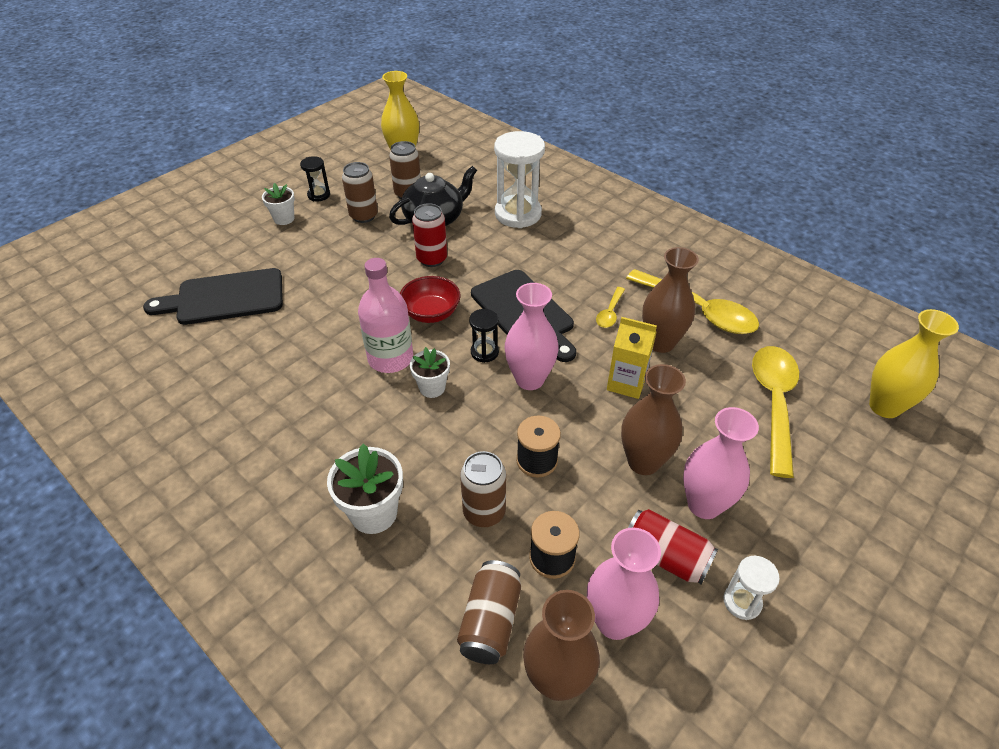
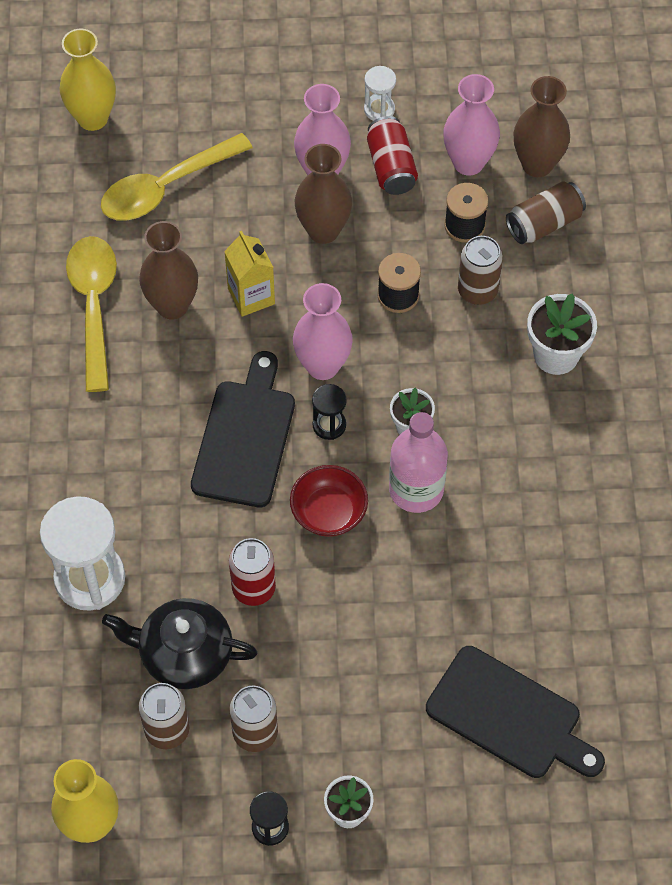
camera: 135 degrees left, 15 degrees up
yellow spoon [596,287,625,328] -> none

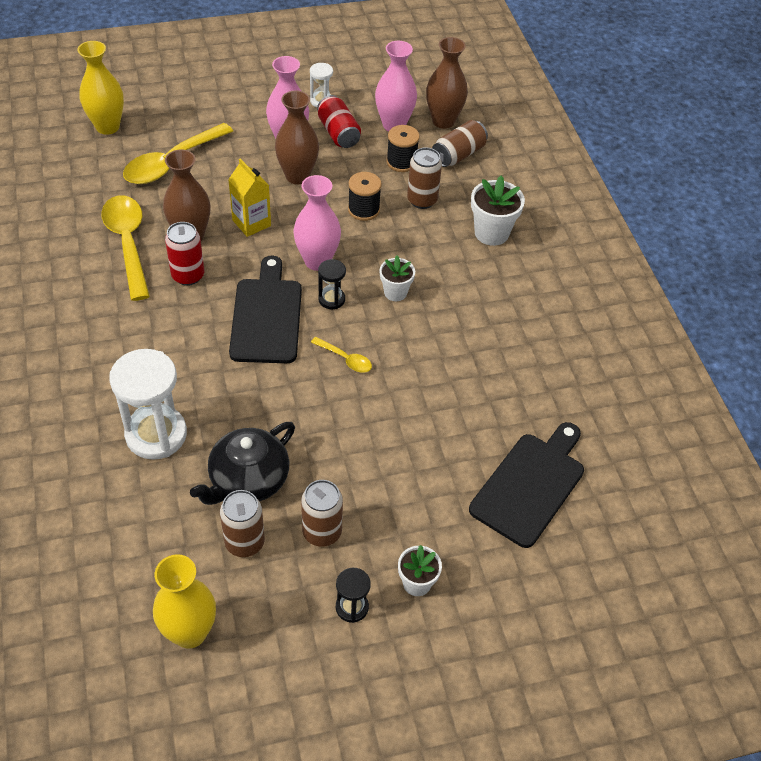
camera: 15 degrees left, 10 degrees down
black teapot [102,598,258,689] -> black teapot turned 45 degrees counterclockwise [190,422,295,505]
red can [229,538,276,606] -> red can moved to [165,222,204,286]
red bowl [290,465,368,537] -> yellow spoon [311,337,372,373]
pink bottle [389,412,448,513] -> none
black cutting board [426,646,605,778] -> black cutting board turned 75 degrees counterclockwise [469,422,584,548]

